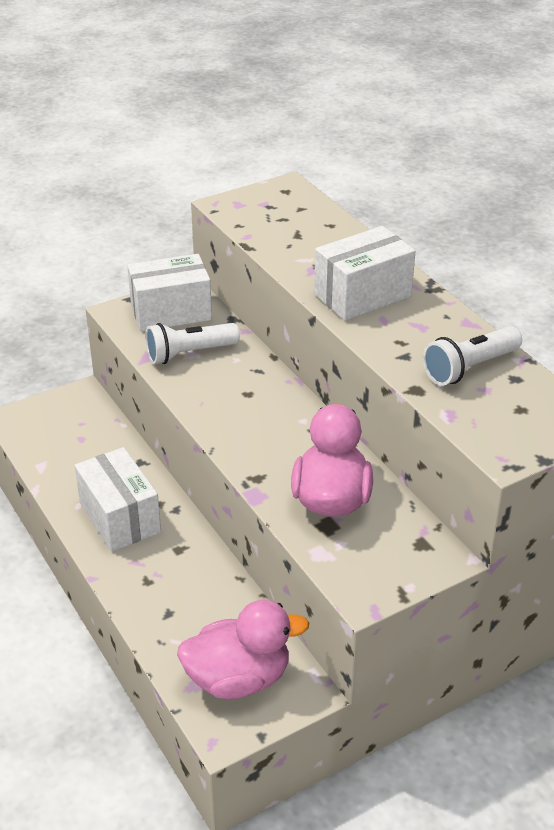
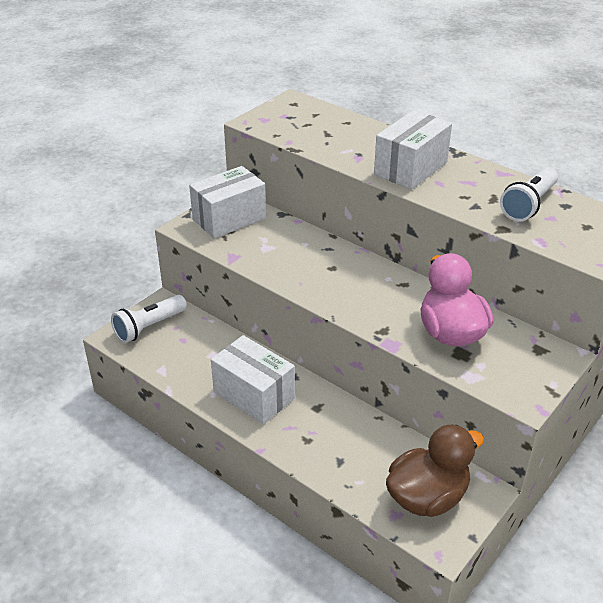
camera: 20 degrees left, 0 degrees up
white flashlight [145,323,240,364] -> white flashlight moved to [111,295,187,343]
pink duck [177,600,309,699] -> brown duck [386,425,484,517]

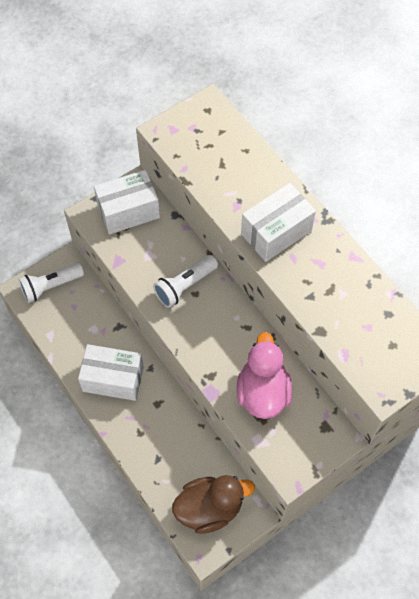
camera: 15 degrees right, 25 degrees up
white box [211,335,295,424] -> white box turned 45 degrees counterclockwise [78,344,144,401]
white flashlight [500,167,558,221] -> white flashlight moved to [153,255,218,308]

